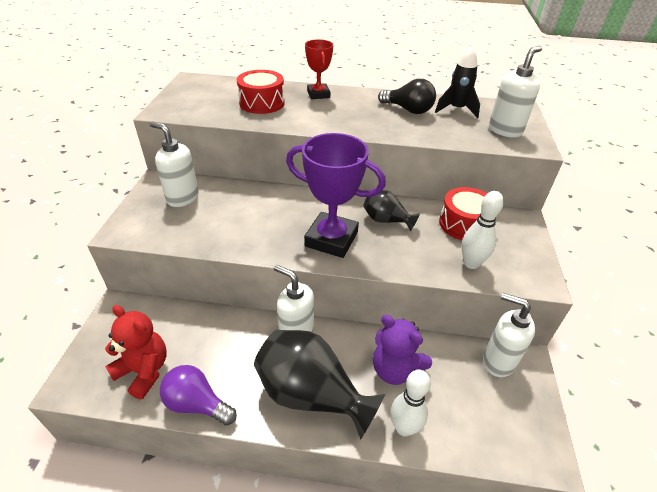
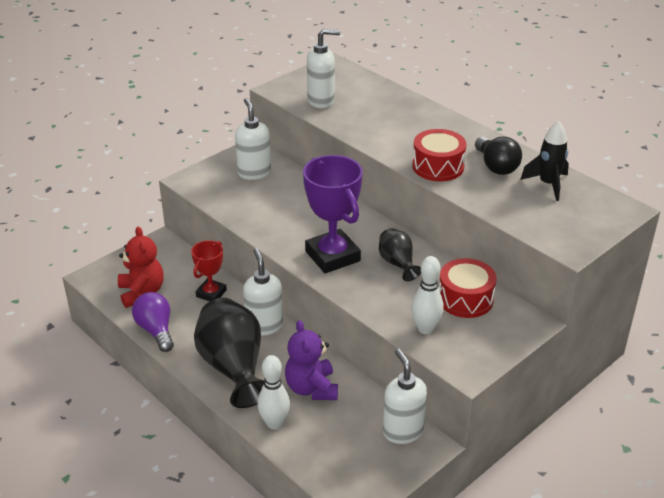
camera: 40 degrees right, 5 degrees down
red drum [237,70,285,114] -> red drum moved to [412,129,466,181]
red trophy [305,39,333,99] -> red trophy moved to [191,240,227,301]
white soap dispenser [489,46,542,138] -> white soap dispenser moved to [307,29,340,108]

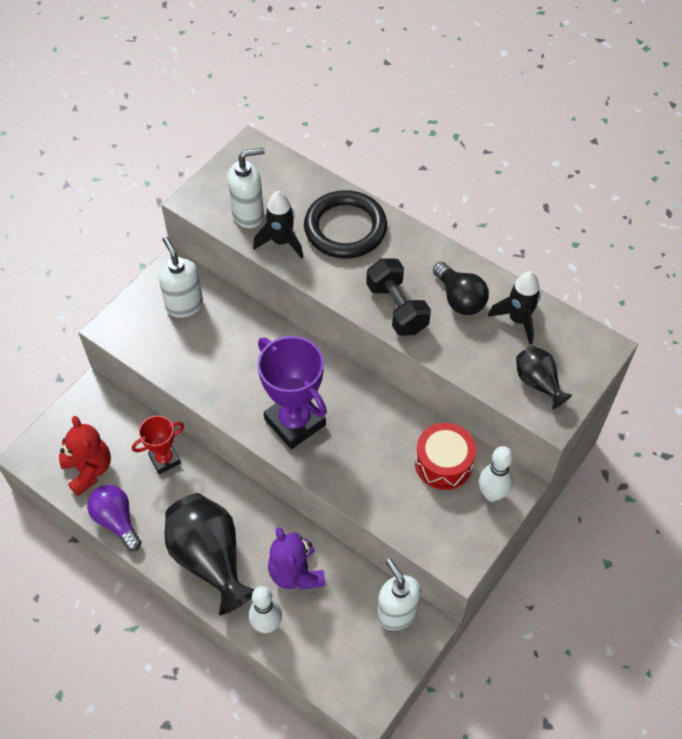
camera: 10 degrees left, 20 degrees up
red trophy [191,240,227,301] -> red trophy turned 45 degrees clockwise [132,416,184,474]
white soap dispenser [243,248,283,335] -> none
black vase [379,228,421,281] -> black vase moved to [516,345,572,409]
white bowling pin [411,256,444,334] -> white bowling pin moved to [479,446,513,502]
red drum [412,129,466,181] -> black dumbbell [366,258,431,336]
none -> black rocket [253,191,303,258]
none -> black ring [304,190,387,259]

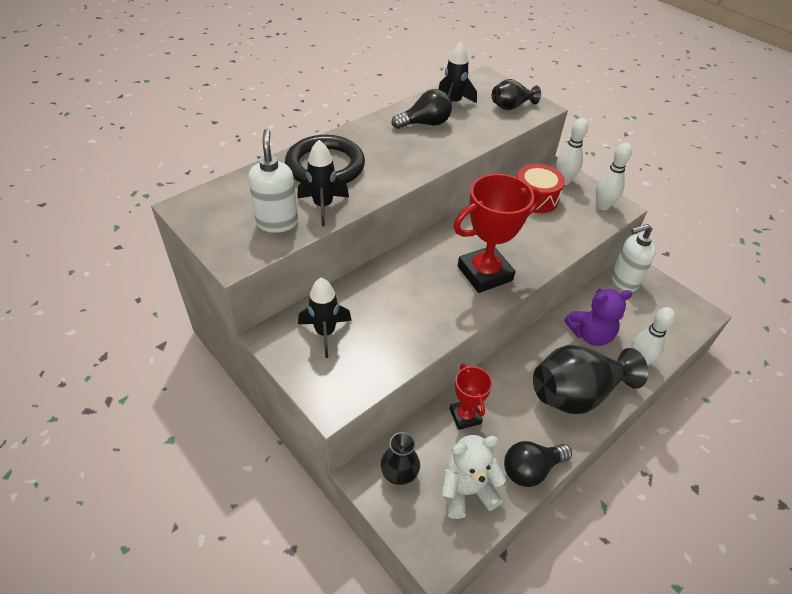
camera: 80 degrees left, 10 degrees down
red teddy bear [59,416,111,496] -> white teddy bear [441,435,506,519]
purple light bulb [87,485,142,551] -> black light bulb [504,441,572,487]
white soap dispenser [159,236,203,318] -> black rocket [298,278,352,358]
purple trophy [258,336,327,449] -> red trophy [453,174,541,293]
black dumbbell [366,258,431,336] -> none
none -> black vase [381,432,420,485]
none -> white bowling pin [596,142,632,211]

